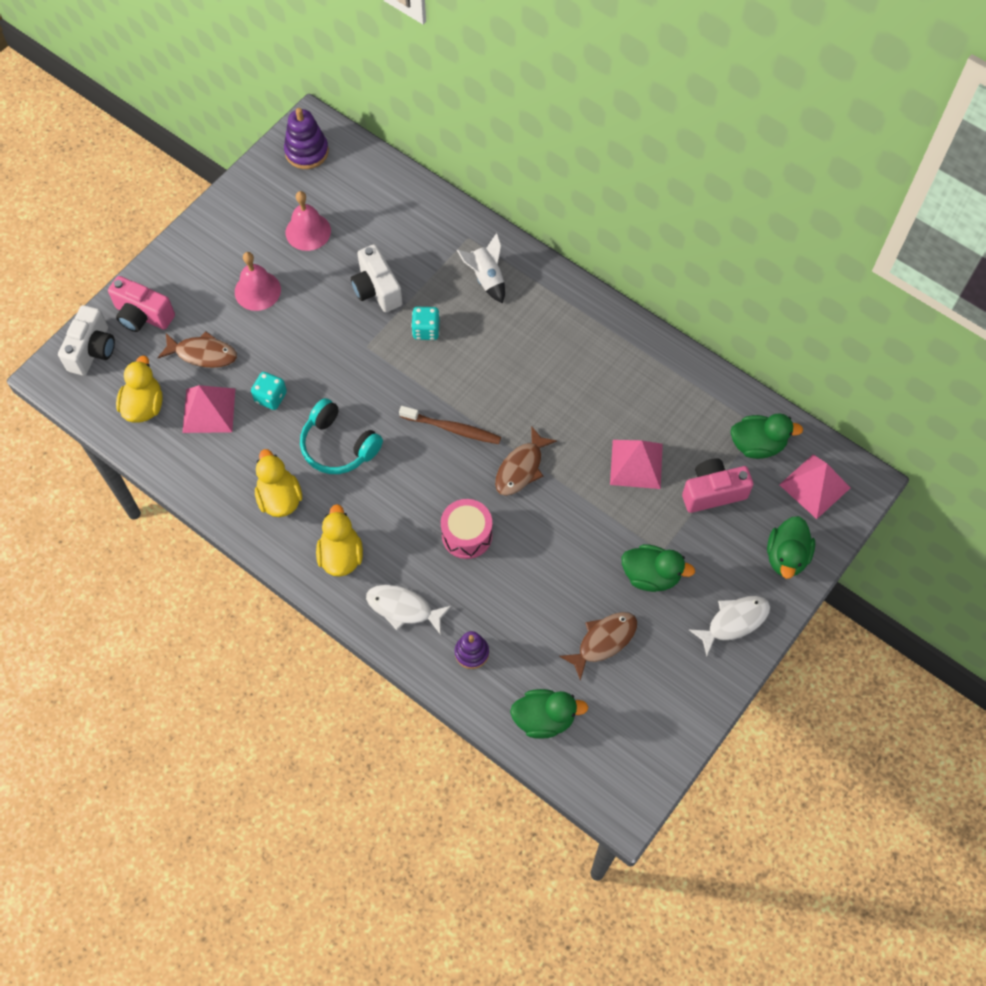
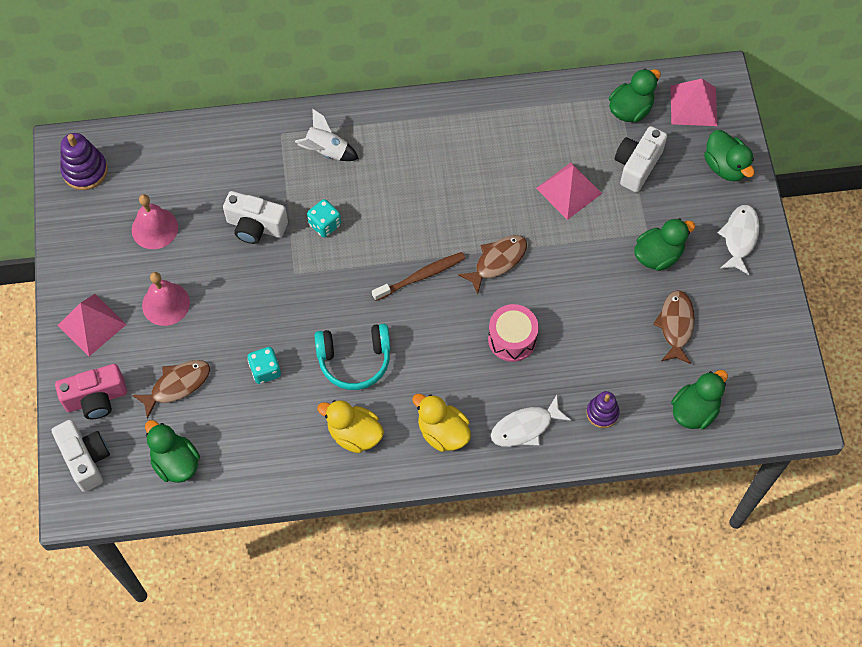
camera: 45 degrees left, 0 degrees up
yellow duck [116,356,163,423] -> green duck [145,420,200,483]
pink pyramid [183,385,235,433] -> pink pyramid moved to [58,294,127,356]
brown fish [495,426,557,496] -> brown fish turned 120 degrees counterclockwise [458,235,527,294]
pink camera [682,458,753,513] -> white camera [615,126,667,193]

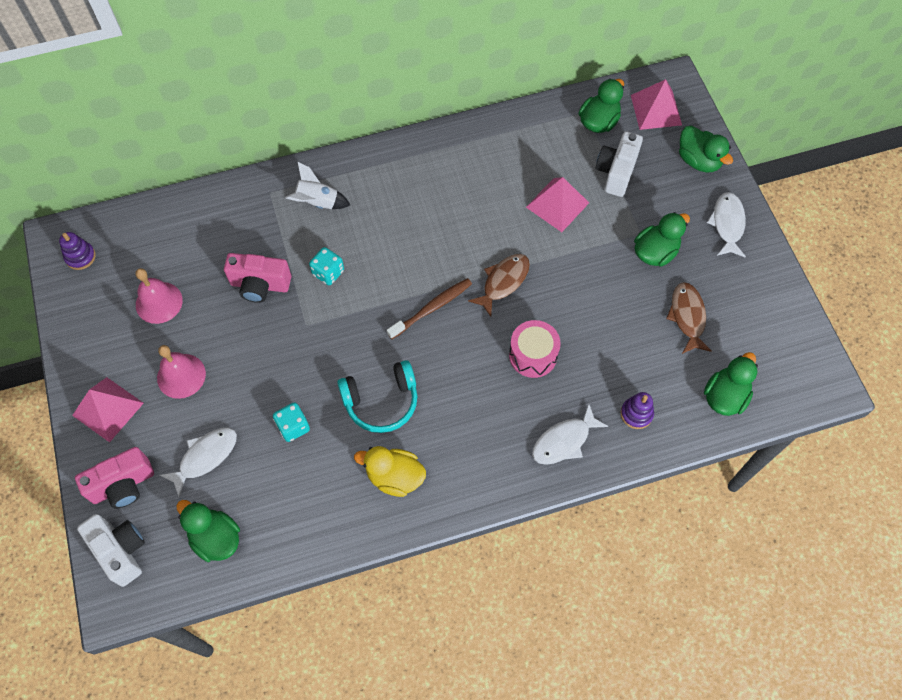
camera: 10 degrees left, 0 degrees up
purple stacking toy [60,133,108,190] -> purple stacking toy [59,232,96,270], size x0.66
brown fish [132,360,210,419] -> white fish [160,427,237,497]
white camera [223,191,288,244] -> pink camera [224,253,291,303]
yellow duck [412,394,471,452] -> none

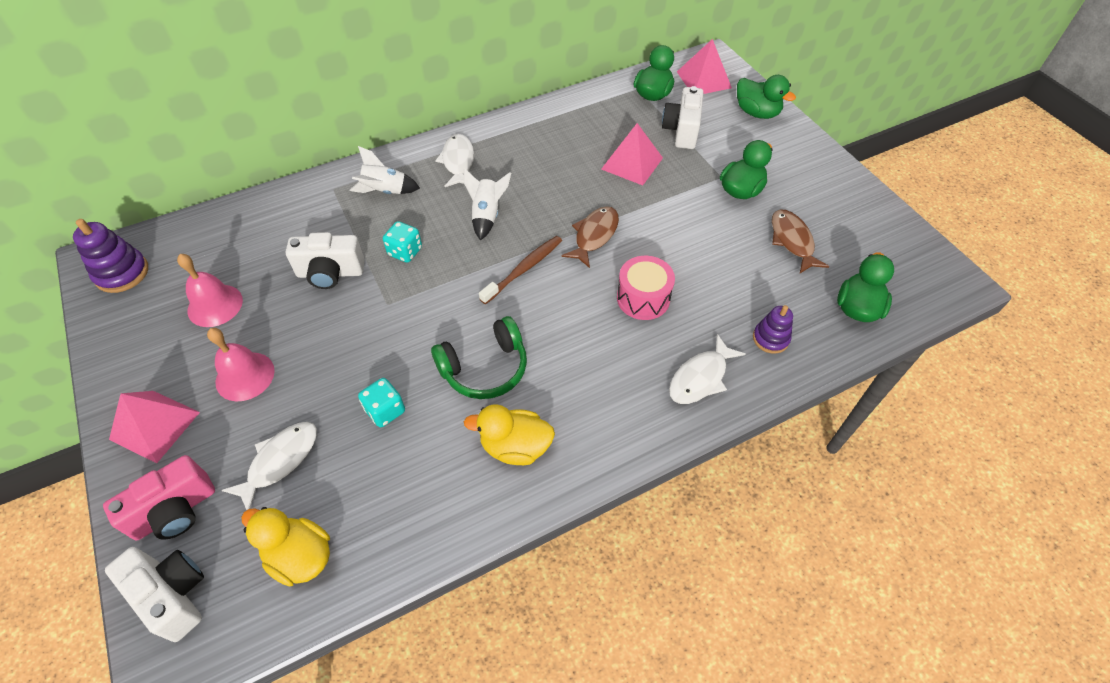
camera: 10 degrees left, 10 degrees down
purple stacking toy [59,232,96,270] -> purple stacking toy [73,219,148,293], size x1.51
green duck [176,500,240,562] -> yellow duck [241,507,330,587]
pink camera [224,253,291,303] -> white camera [286,232,365,289]
turquoise headphones [338,360,417,433] -> green headphones [431,316,527,399]
white fish [707,192,746,257] -> white fish moved to [435,134,474,187]
none -> white rocket [464,168,511,240]

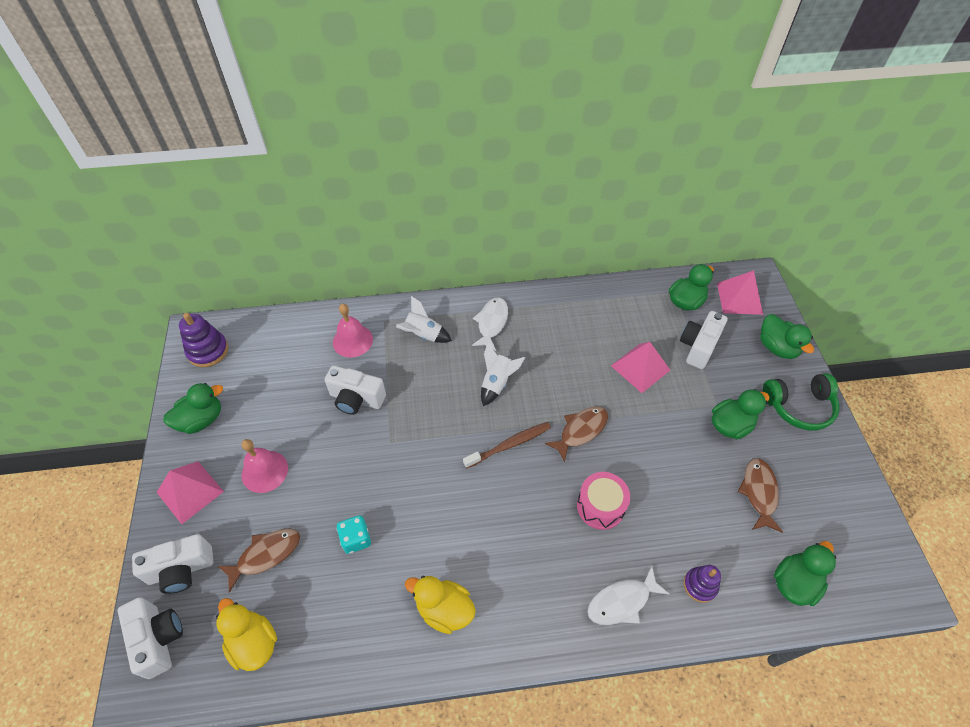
camera: 20 degrees right, 0 degrees up
pink camera [103,455,215,540] -> white camera [132,534,213,594]
pink bell [177,254,243,327] -> pink bell moved to [333,304,373,357]
white fish [222,422,317,510] -> brown fish [218,528,300,593]
turquoise dice [383,221,422,263] -> none
green headphones [431,316,527,399] -> green headphones moved to [763,373,840,430]
none -> green duck [163,383,223,434]

